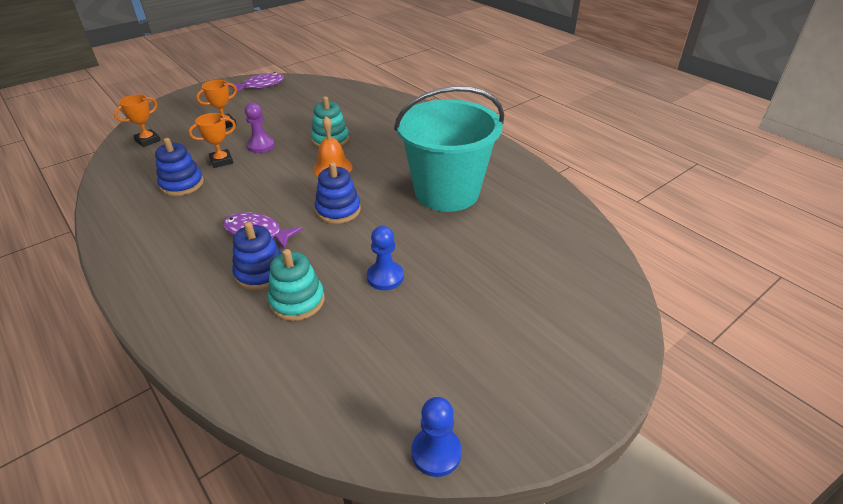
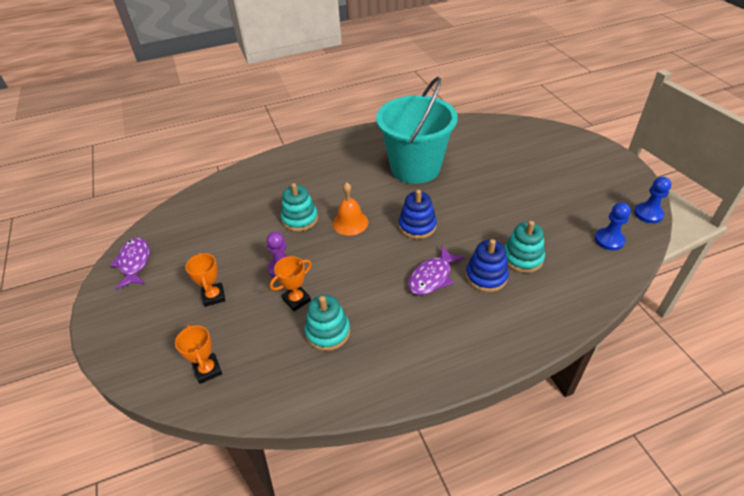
camera: 70 degrees left, 5 degrees up
blue stacking toy [155,138,204,196] -> turquoise stacking toy [305,295,350,351]
orange trophy [189,113,236,168] -> orange trophy turned 60 degrees clockwise [270,256,312,311]
blue pawn [367,226,404,290] -> blue pawn moved to [595,202,631,250]

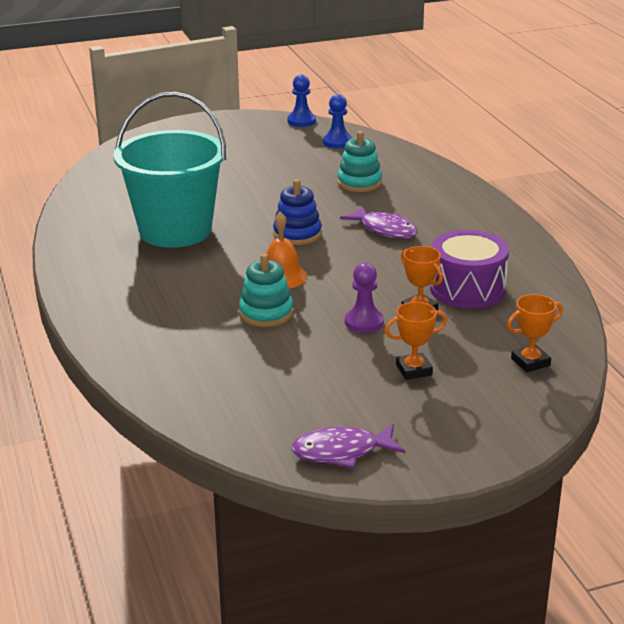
camera: 90 degrees left, 15 degrees down
turquoise stacking toy [305,295,350,351] -> purple drum [430,230,509,309]
blue stacking toy [466,239,509,292] -> none

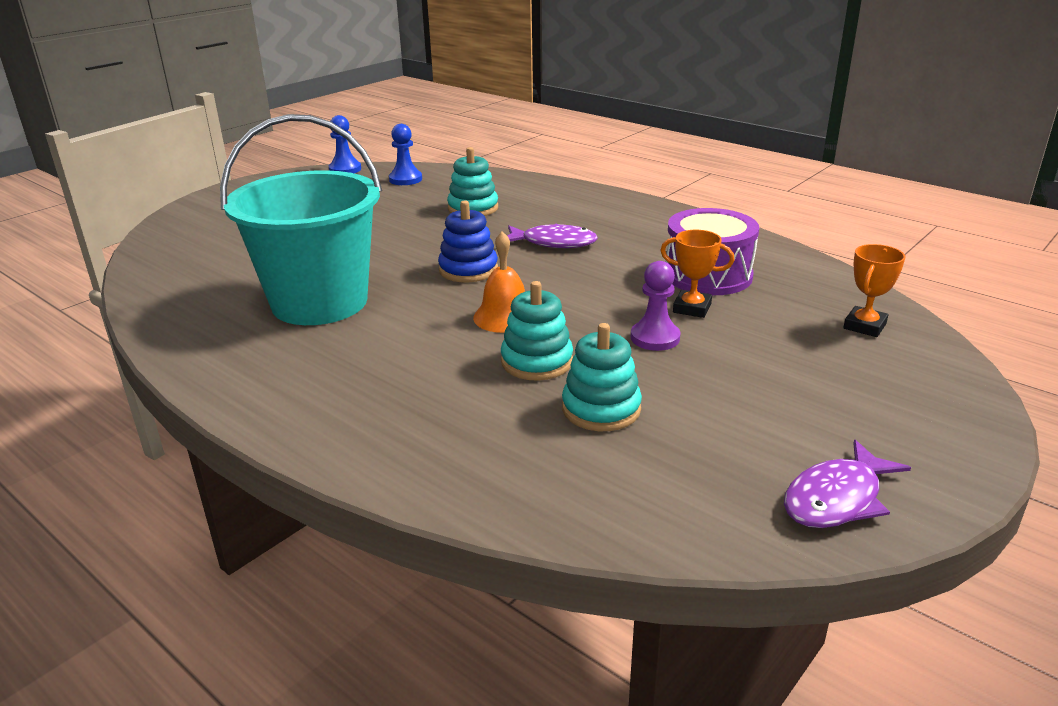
camera: 30 degrees left, 0 degrees up
orange trophy [384,302,447,380] -> none
none -> turquoise stacking toy [562,323,642,431]

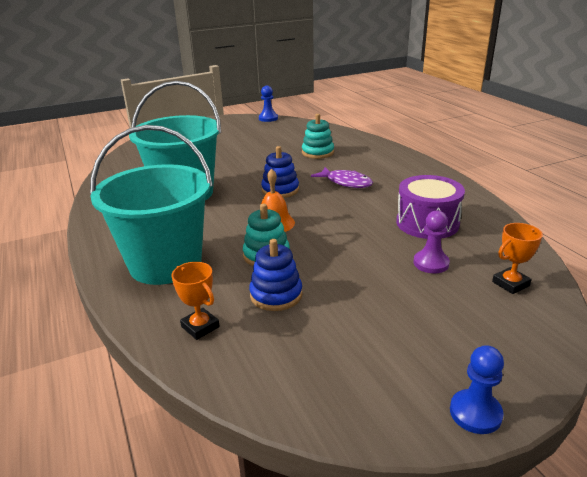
camera: 25 degrees right, 0 degrees up
blue pawn [389,124,422,185] -> blue pawn moved to [450,345,504,434]
turquoise stacking toy [562,323,642,431] -> blue stacking toy [249,239,303,311]
purple pawn [631,261,681,351] -> purple pawn moved to [414,210,450,273]
orange trophy [660,230,735,318] -> orange trophy moved to [172,262,220,340]
purple fish [784,440,911,528] -> none
none -> turquoise bucket [90,125,213,285]

